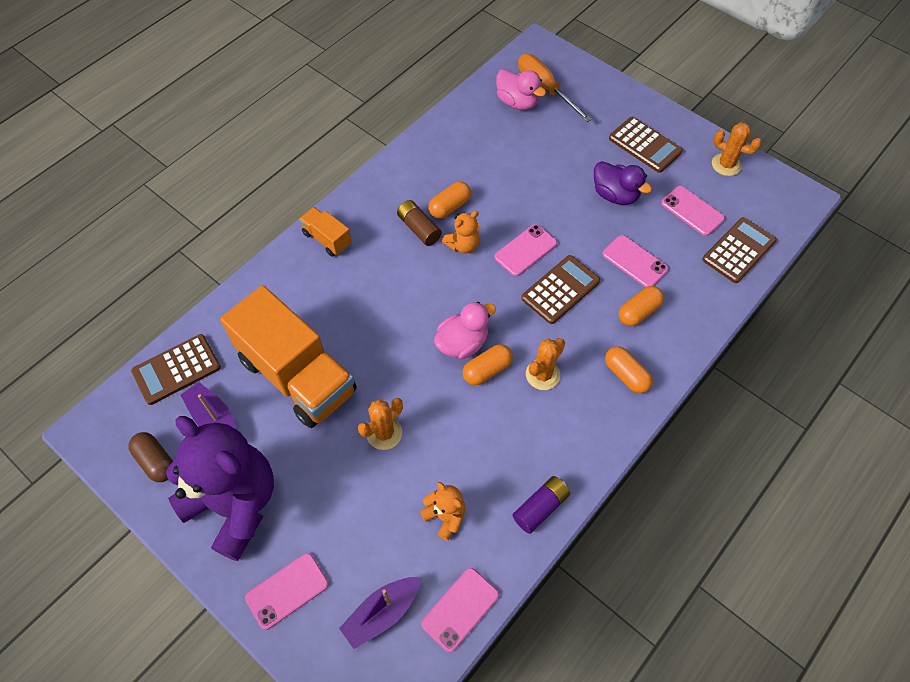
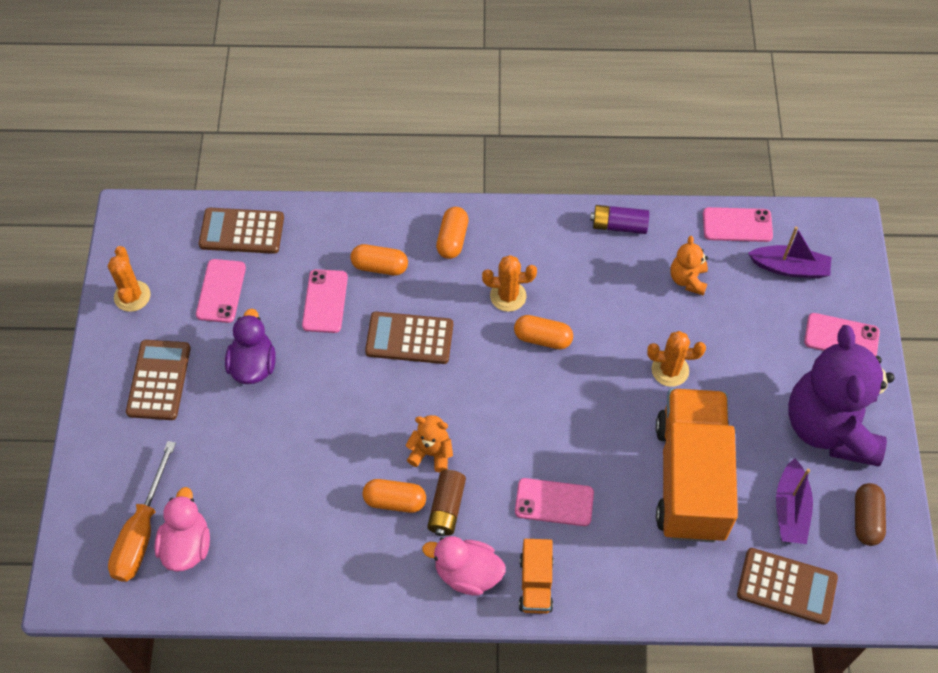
camera: 130 degrees left, 0 degrees up
pink duck [434,302,496,359] -> pink duck moved to [422,536,506,596]
pink phone [494,224,557,276] -> pink phone moved to [515,478,594,526]

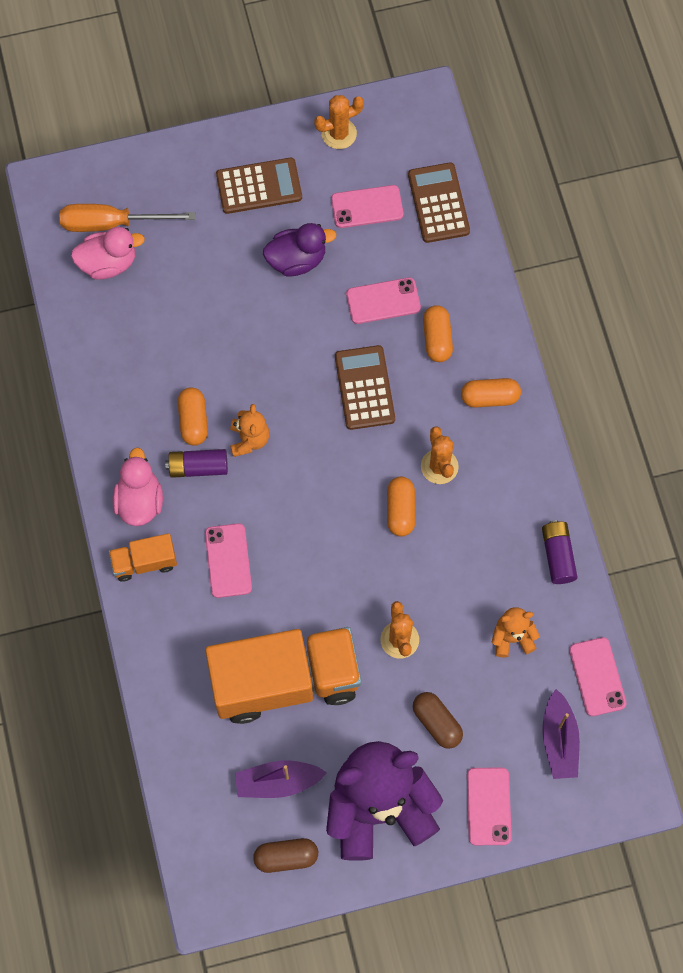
camera: 75 degrees right, 10 degrees up
brown battery [427,470,466,536] -> purple battery [165,449,228,478]
brown calculator [737,548,838,625] -> none
none -> brown capsule [413,692,463,749]

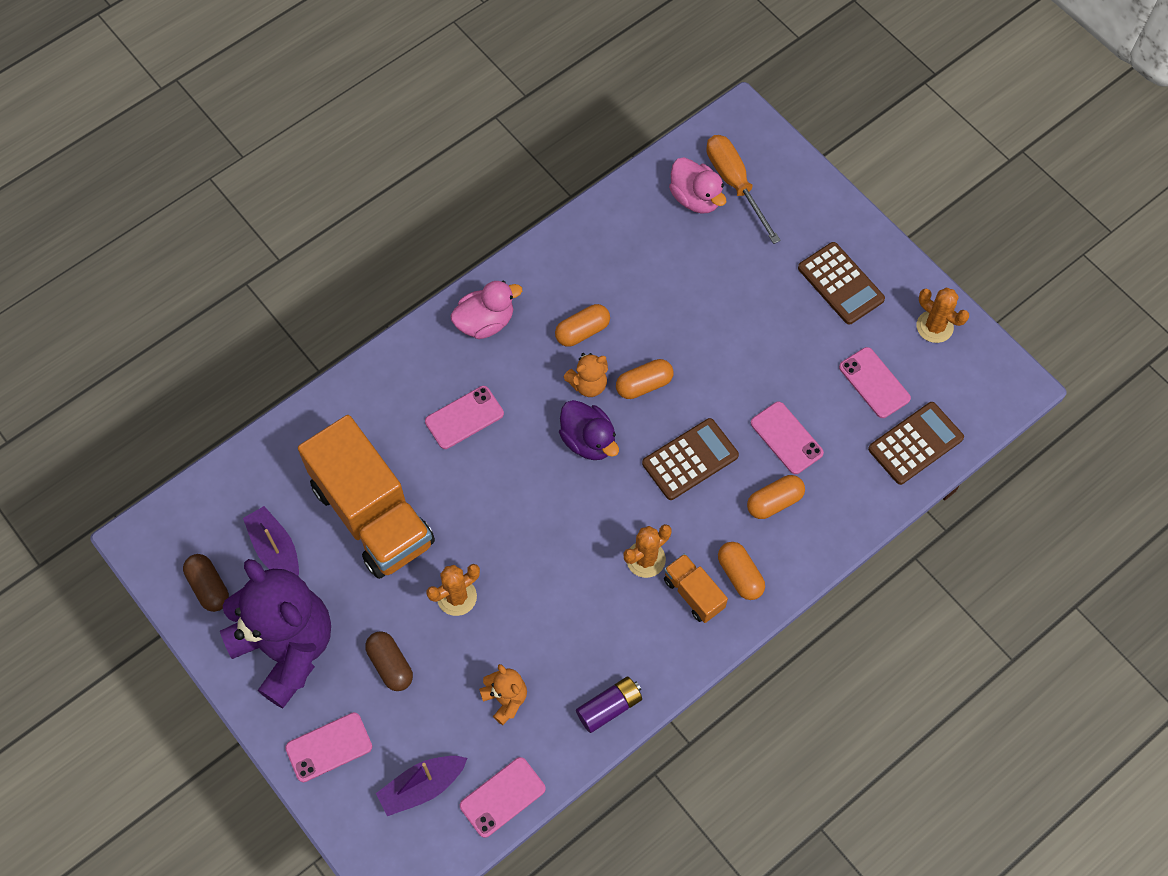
camera: 65 degrees right, 5 degrees down
orange truck [109,533,177,581] -> orange truck moved to [664,553,728,623]
purple battery [165,449,228,478] -> none
purple duck [263,223,336,276] -> purple duck moved to [559,400,619,460]
orange capsule [387,477,415,537] -> orange capsule moved to [616,359,673,399]
brown capsule [413,692,463,749] -> brown capsule turned 60 degrees counterclockwise [365,631,413,691]

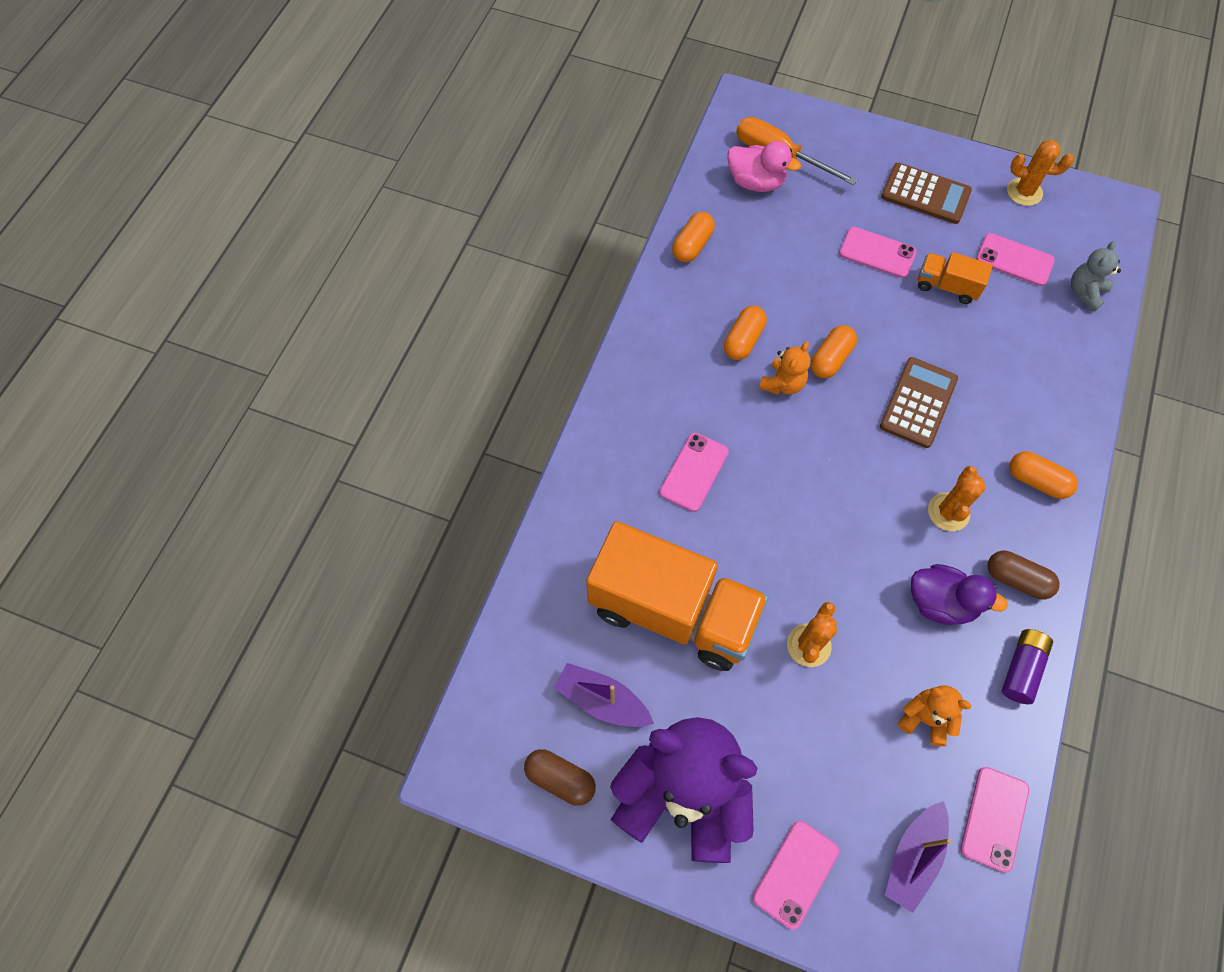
camera: 30 degrees left, 0 degrees up
brown capsule [365,631,413,691] -> brown capsule moved to [988,551,1059,600]
pink duck [450,280,522,339] -> none
purple duck [559,400,619,460] -> purple duck moved to [911,564,1008,625]
orange truck [664,553,728,623] -> orange truck moved to [918,252,993,304]
orange capsule [747,475,805,519] -> orange capsule moved to [672,212,715,262]
pink phone [751,402,824,474] -> pink phone moved to [839,227,917,278]
brown calculator [868,402,964,485] -> grey teddy bear [1071,241,1121,312]

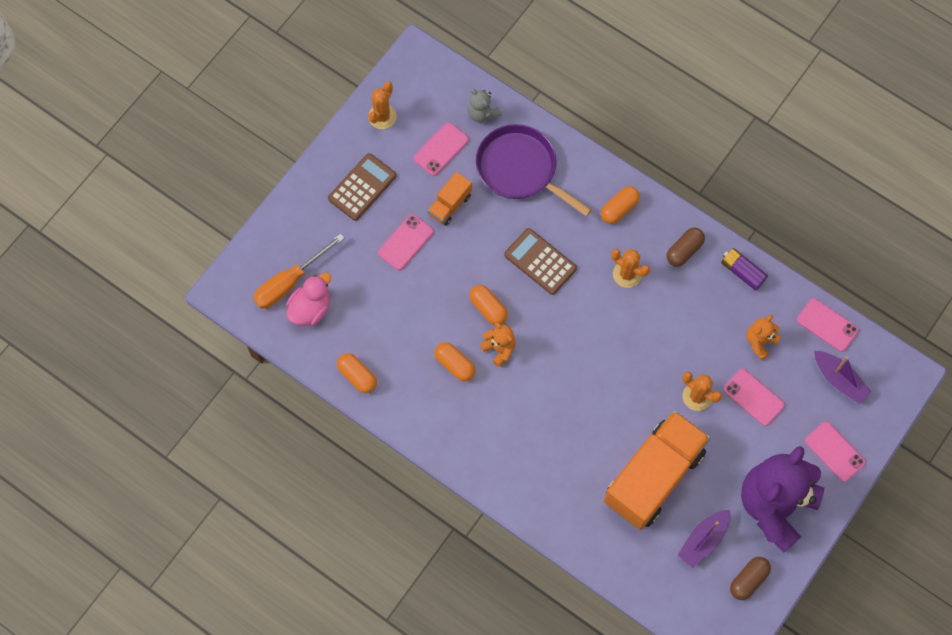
camera: 75 degrees left, 5 degrees up
pink phone [660,433,729,512] -> pink phone moved to [723,369,785,426]
purple duck [911,564,1008,625] -> none
none -> purple pan [476,124,592,217]

